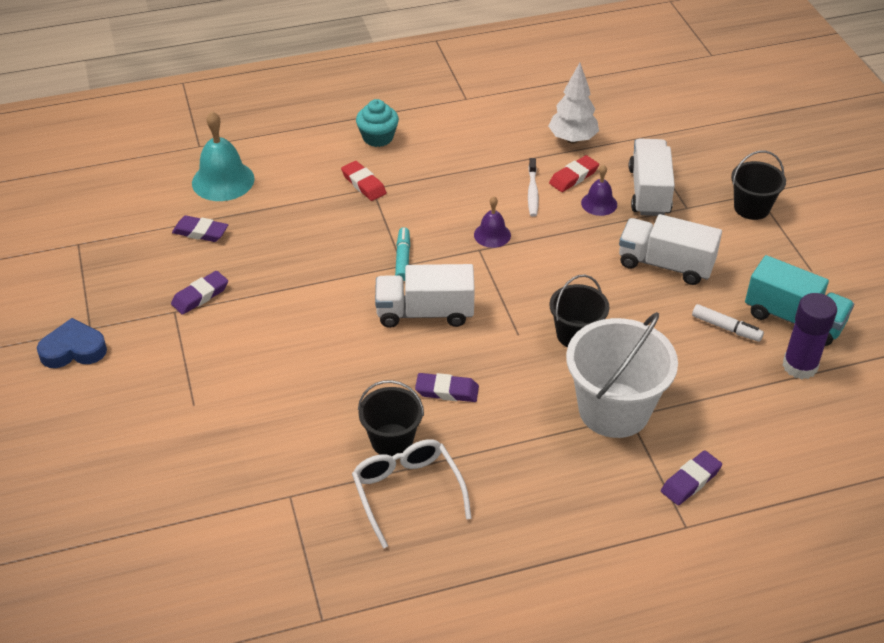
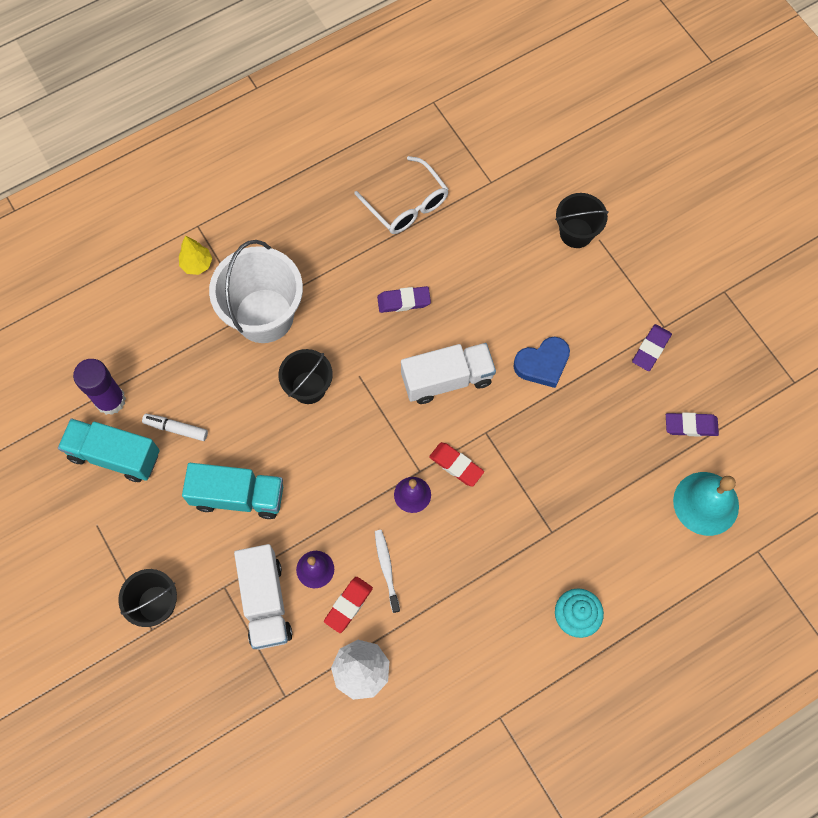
camera: 165 degrees right, 25 degrees up
blue heart [37,318,107,368] -> blue heart moved to [513,337,570,388]
red eraser [341,161,387,201] -> red eraser moved to [429,442,484,487]
black bucket [358,380,424,456] -> black bucket moved to [555,193,609,248]
turquoise marker [395,227,410,281] -> none
white truck [619,214,722,285] -> turquoise truck [182,463,283,519]
purple eraser [661,450,722,505] -> yellow tree [179,236,212,275]

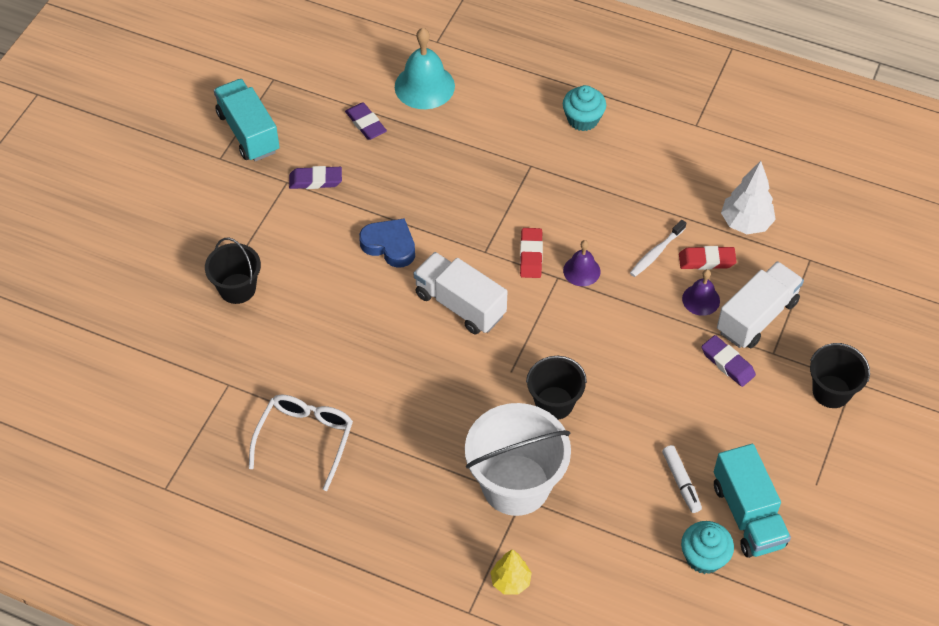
camera: 125 degrees left, 15 degrees down
purple glue stick [73,359,126,415] -> turquoise cupcake [681,521,734,574]
turquoise truck [182,463,283,519] -> turquoise truck moved to [214,79,280,161]
purple eraser [377,286,431,313] -> purple eraser moved to [701,335,756,387]

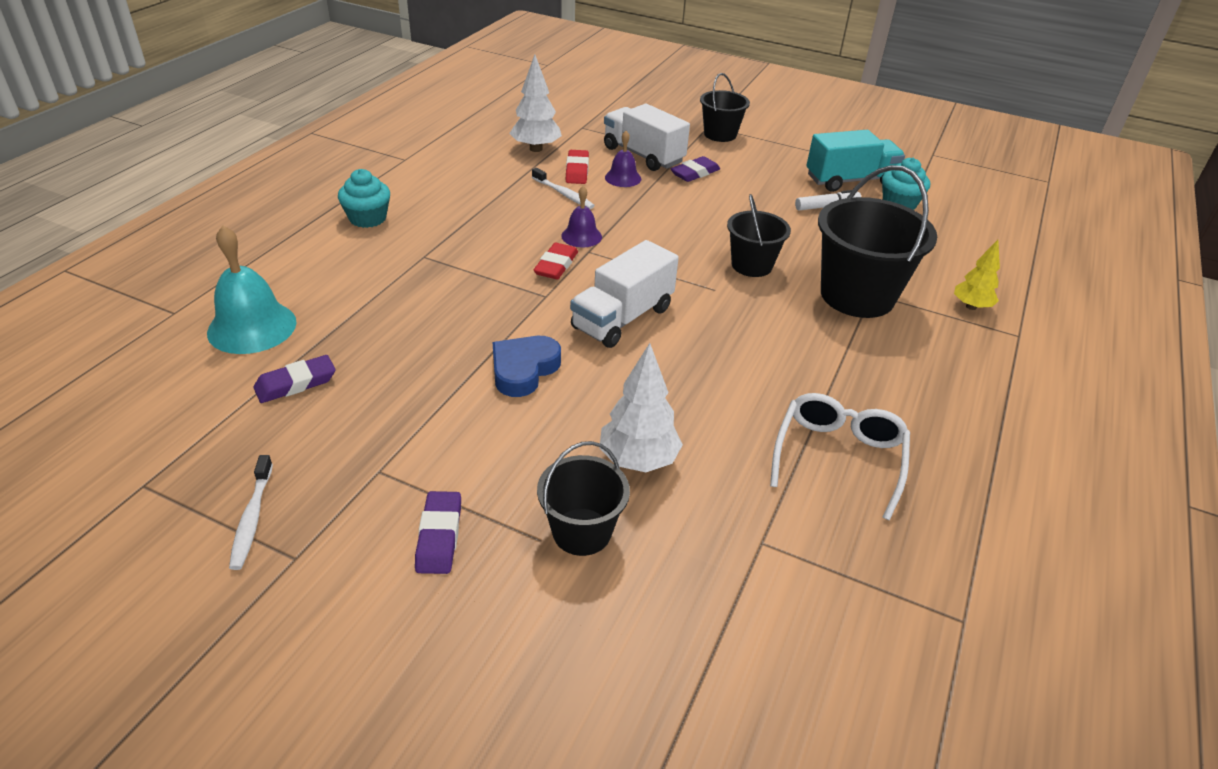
camera: 90 degrees left, 15 degrees down
turquoise truck [214,79,280,161] -> white toothbrush [229,455,273,570]
white glasses [249,395,353,491] -> white glasses turned 90 degrees clockwise [770,393,910,521]
purple eraser [289,166,342,189] -> purple eraser moved to [415,491,461,574]
white bucket [465,403,571,516] -> black bucket [818,165,937,318]
red eraser [520,228,543,278] -> red eraser turned 75 degrees counterclockwise [534,243,578,279]
none -> white tree [599,343,683,472]

